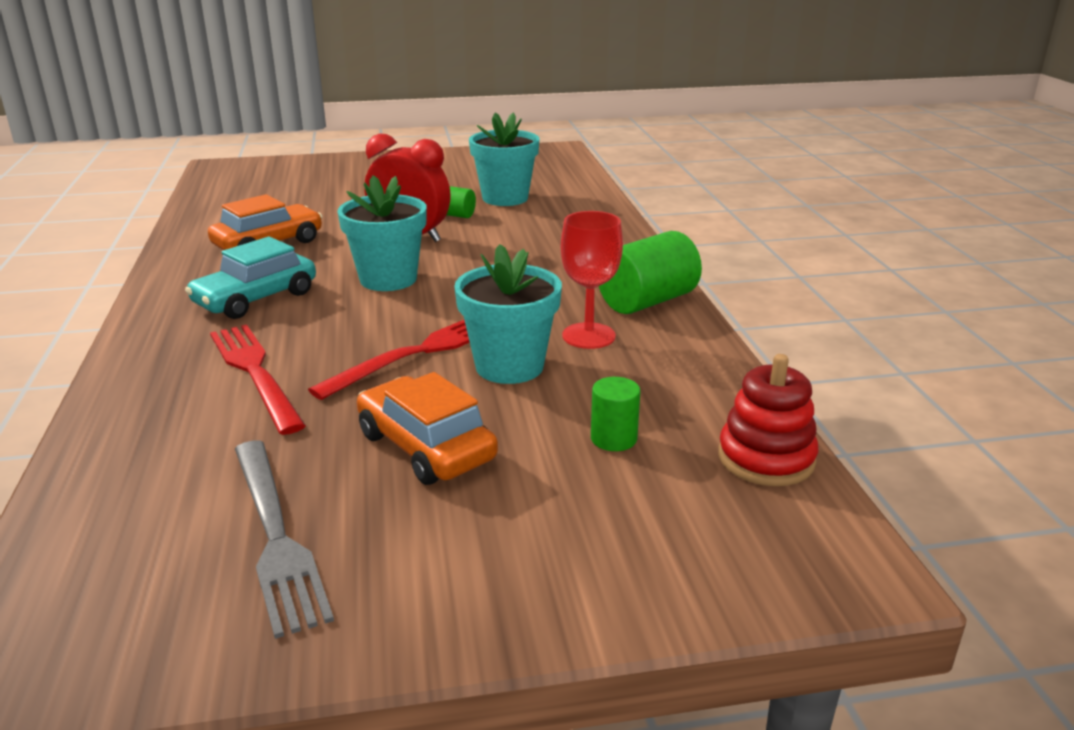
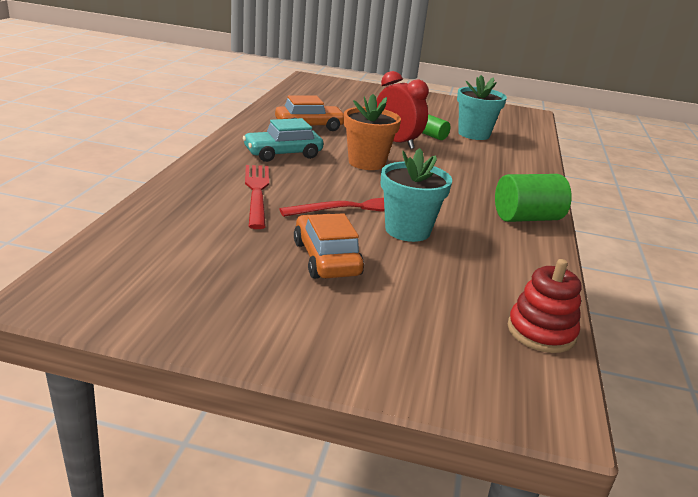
camera: 20 degrees right, 0 degrees up
grey fork [235,440,334,639] -> none
turquoise flower pot [338,175,427,291] -> orange flower pot [344,94,401,170]
red goblet [561,211,623,349] -> none
green cylinder [591,377,640,451] -> none

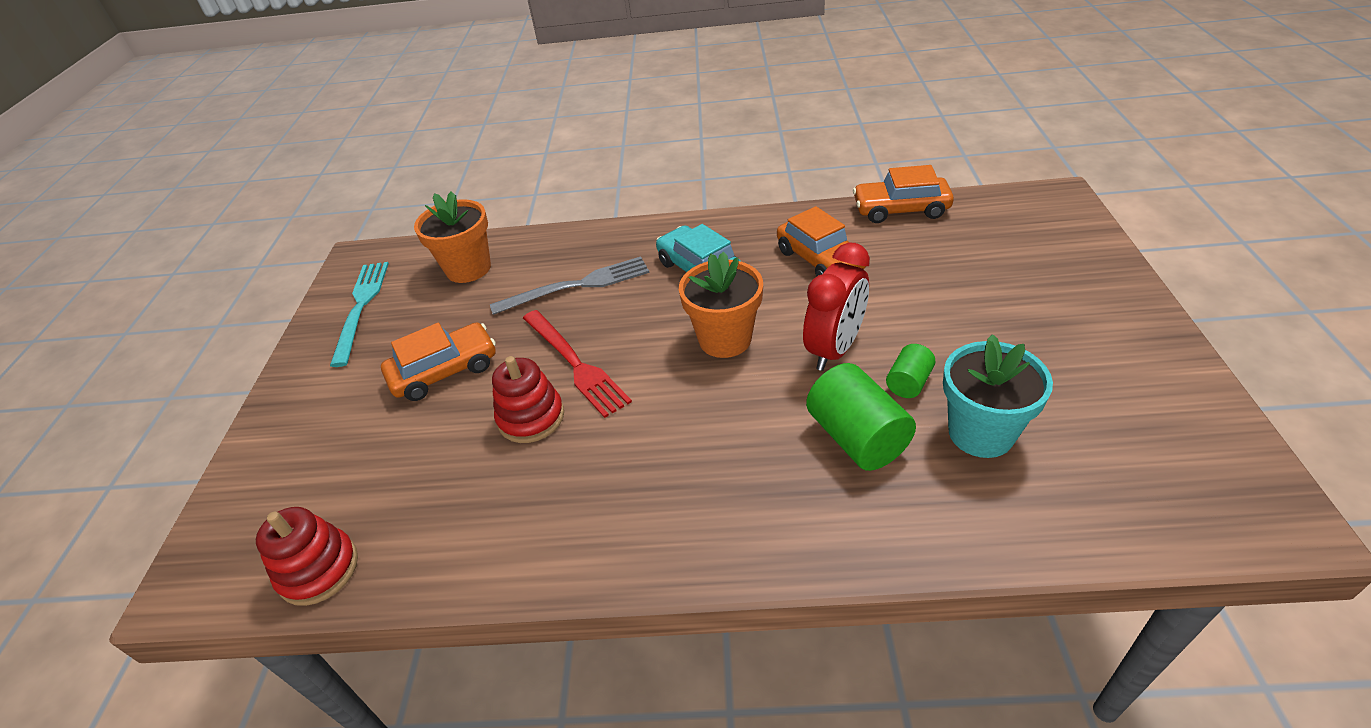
camera: 85 degrees right, 15 degrees up
red fork [245,165,269,229] -> grey fork [490,257,650,315]
turquoise flower pot [380,148,452,242] -> red stacking toy [492,356,564,443]
green cylinder [495,174,572,222] -> green cylinder moved to [806,363,916,471]
none -> turquoise fork [330,262,389,367]
none -> orange flower pot [414,191,491,283]
none -> orange car [853,165,954,223]

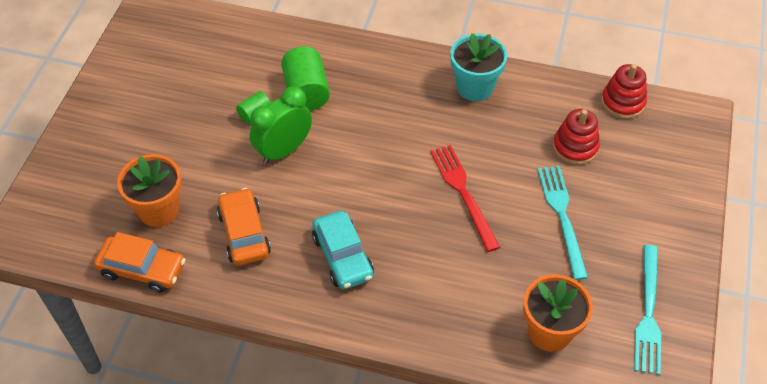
camera: 170 degrees left, 10 degrees up
orange car [381,322,496,401] -> turquoise fork [538,166,588,280]
grey fork [490,257,650,315] -> none
red stacking toy [492,356,564,443] -> red stacking toy moved to [553,109,600,165]
orange flower pot [679,251,763,358] -> orange flower pot moved to [117,154,182,227]
red clock [803,242,870,371] -> green clock [250,86,312,164]
turquoise flower pot [943,334,1053,458] -> turquoise flower pot moved to [450,33,507,101]

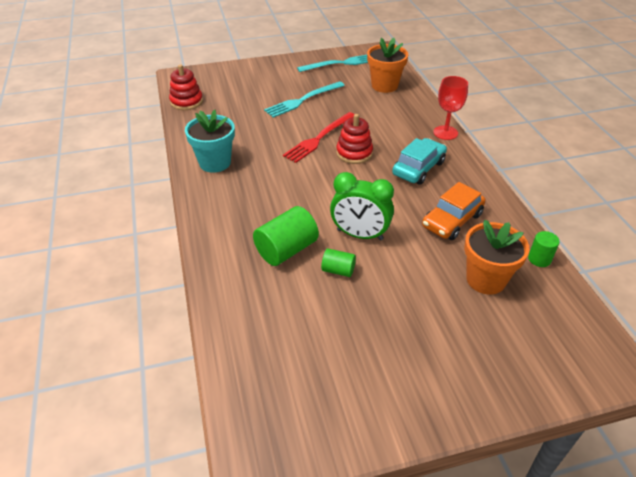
camera: 120 degrees left, 10 degrees down
orange car [94,232,186,293] -> green cylinder [528,231,559,267]
red stacking toy [553,109,600,165] -> red stacking toy moved to [336,114,373,164]
none -> red goblet [433,76,468,140]

